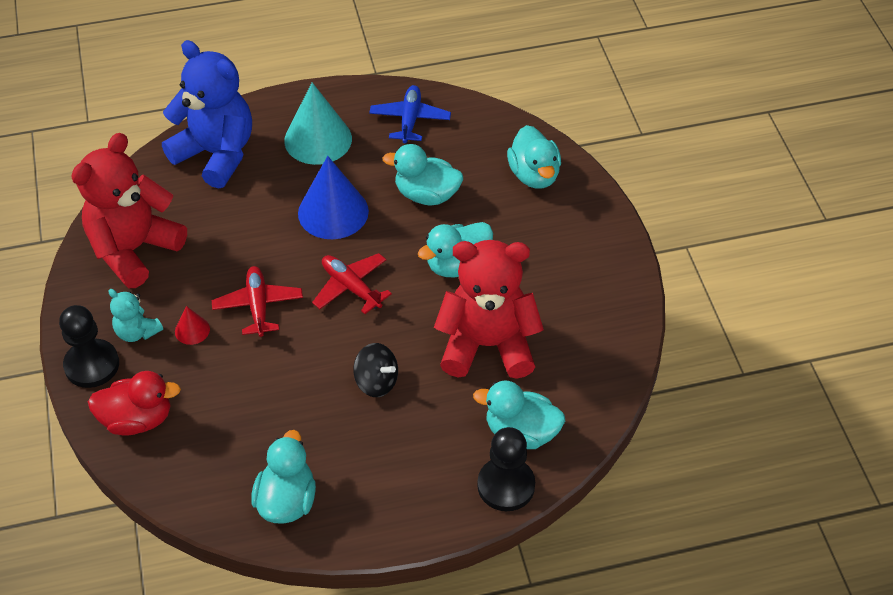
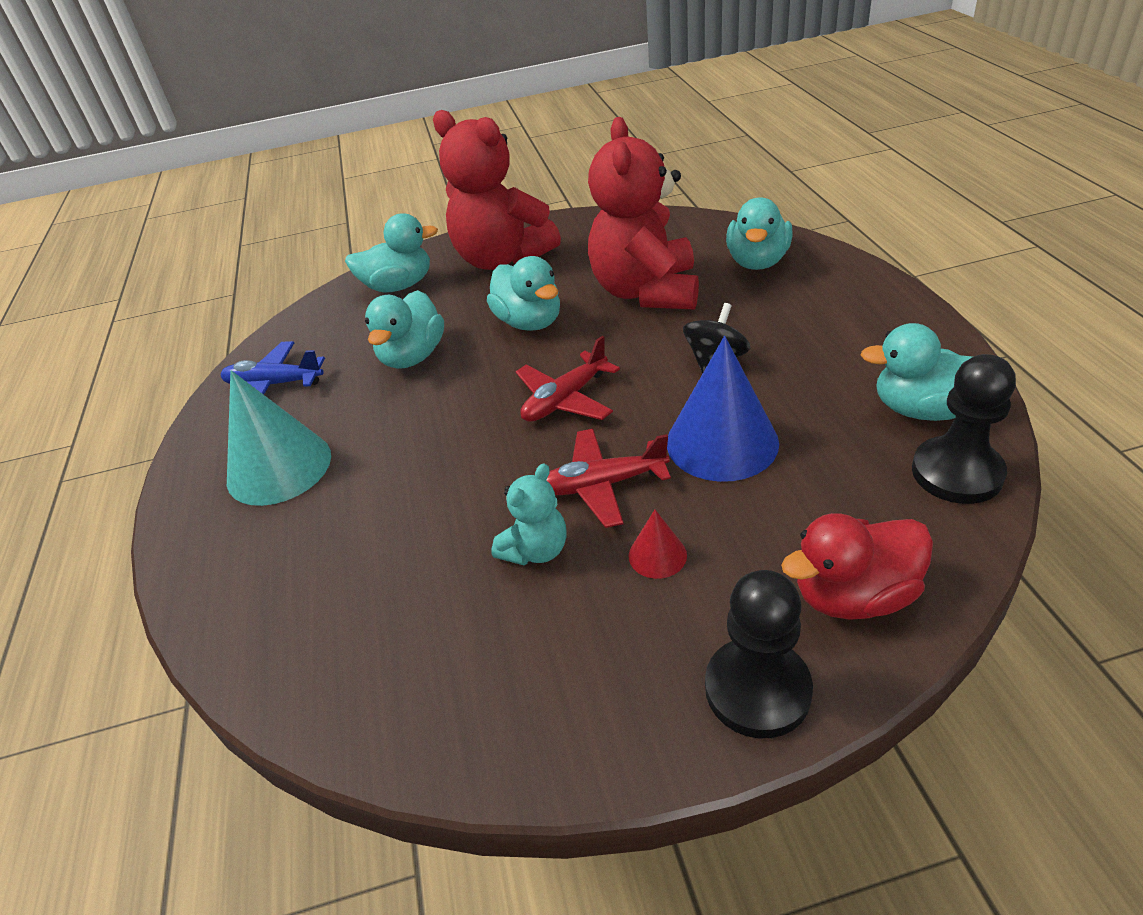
camera: 85 degrees left, 10 degrees down
red teddy bear [72,133,187,288] -> red teddy bear moved to [433,110,561,270]
red duck [88,371,181,435] -> red duck turned 105 degrees counterclockwise [781,513,933,620]
turquoise teddy bear [108,289,163,342] -> turquoise teddy bear moved to [491,464,567,565]
blue teddy bear [162,40,252,189] -> none
blue cone [298,156,369,239] -> blue cone moved to [667,336,779,482]
black pawn [477,427,535,511] -> black pawn moved to [912,354,1016,504]

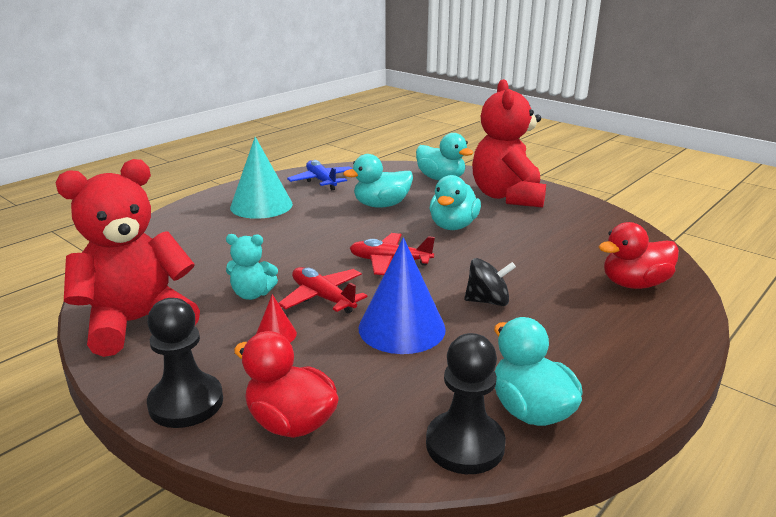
camera: 50 degrees right, 15 degrees down
red teddy bear [588,117,699,310] -> red teddy bear moved to [55,159,200,357]
turquoise duck [726,197,793,270] -> red duck [598,222,679,289]

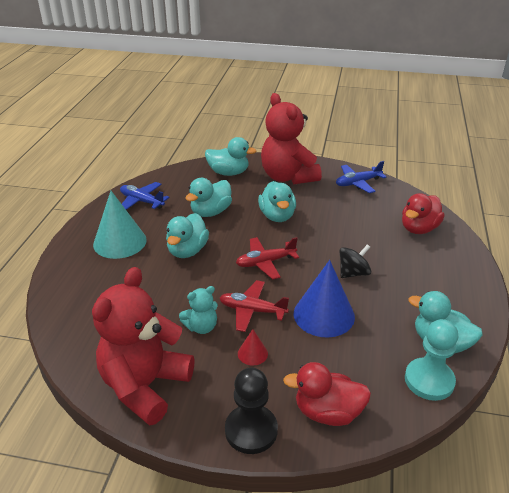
camera: 30 degrees left, 10 degrees up
black pawn [426,333,506,474] -> turquoise pawn [405,319,458,401]
none -> turquoise duck [166,213,209,258]
none -> blue plane [336,161,387,193]

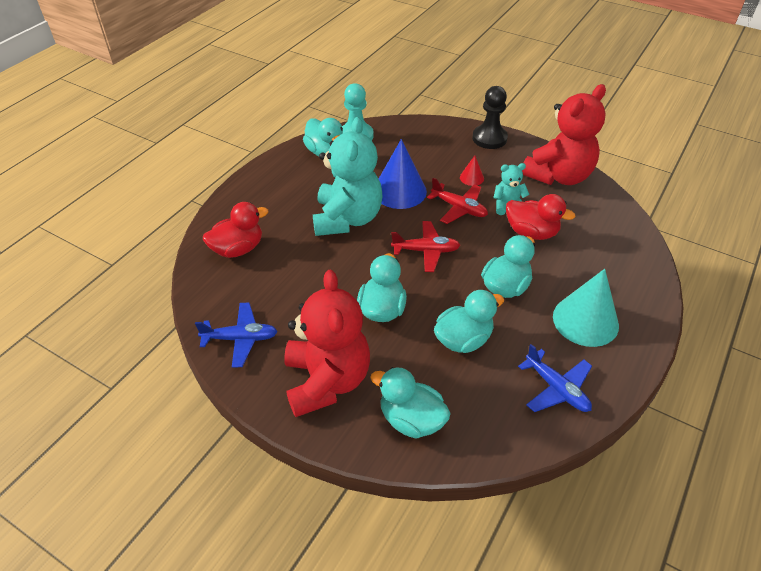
camera: 160 degrees left, 10 degrees up
red duck [283,362,371,426] -> red duck moved to [506,194,576,240]
black spinning top [339,244,371,278] -> turquoise teddy bear [313,117,383,236]

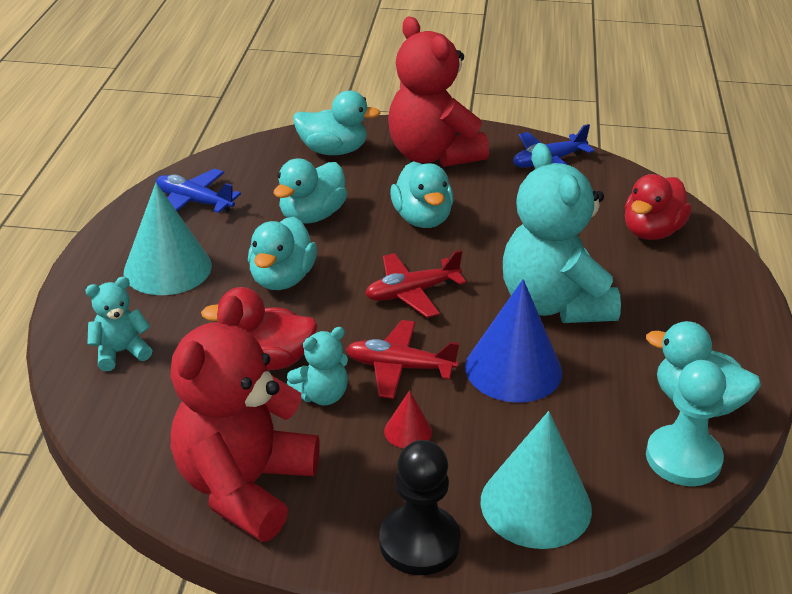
camera: 155 degrees right, 10 degrees down
none -> turquoise teddy bear [85,276,152,371]
none -> turquoise cone [480,411,592,549]

